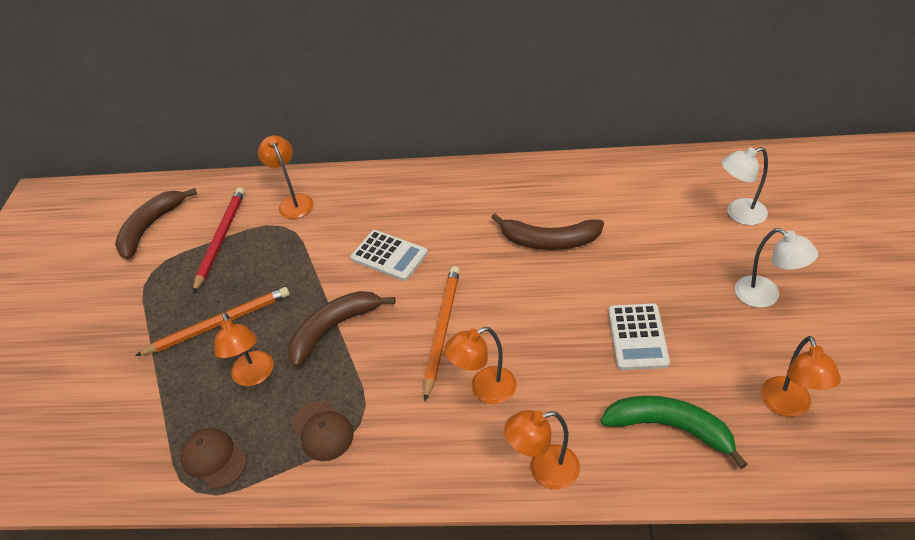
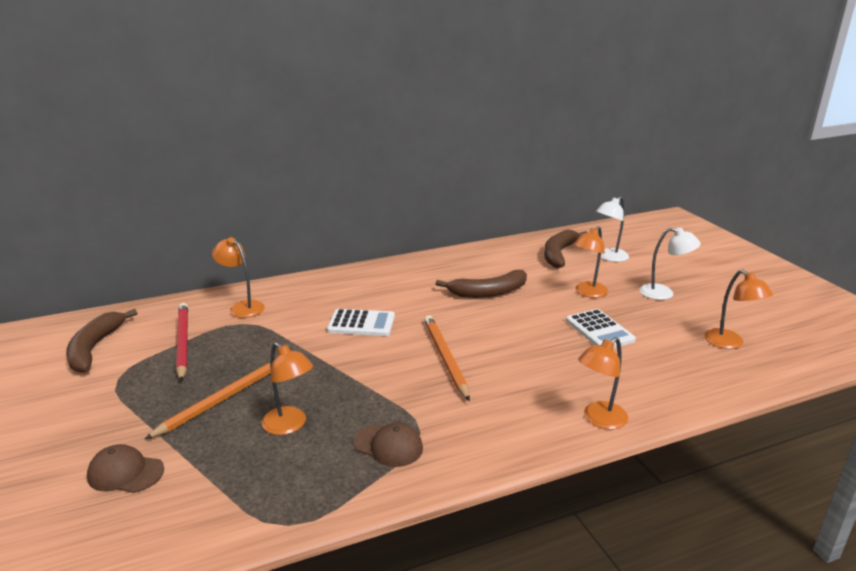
camera: 30 degrees left, 20 degrees down
brown cap [181,428,247,489] -> brown cap moved to [87,444,164,493]
brown banana [288,291,396,368] -> brown banana moved to [544,230,588,268]
orange lamp [444,327,517,404] -> orange lamp moved to [573,226,608,298]
green banana [601,396,748,469] -> none

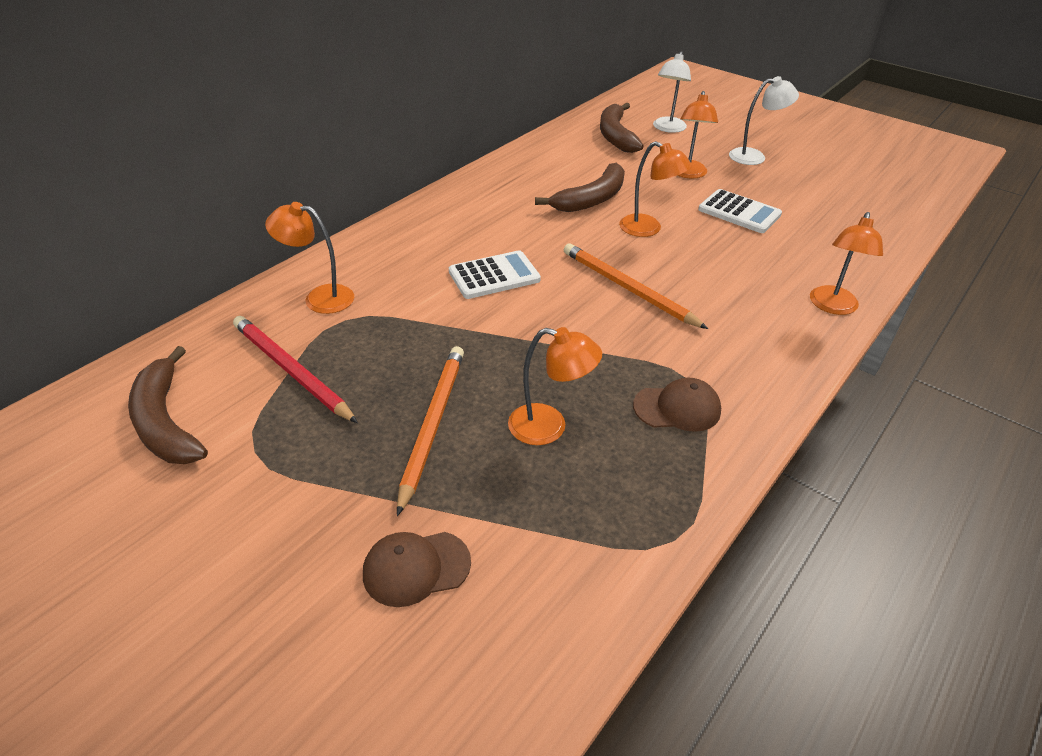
camera: 30 degrees left, 15 degrees up
orange lamp [704,269,773,349] -> orange lamp moved to [619,141,692,237]

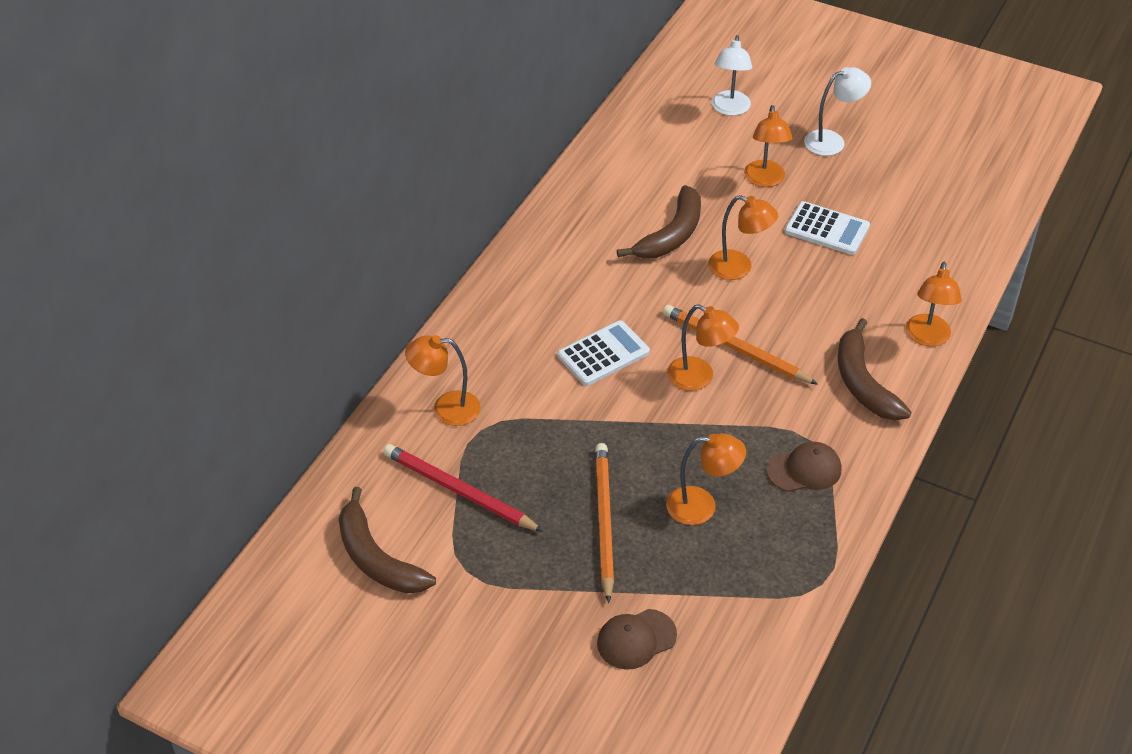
camera: 10 degrees left, 5 degrees up
brown banana [600,103,644,153] -> brown banana moved to [838,318,911,421]
none -> orange lamp [667,305,739,391]

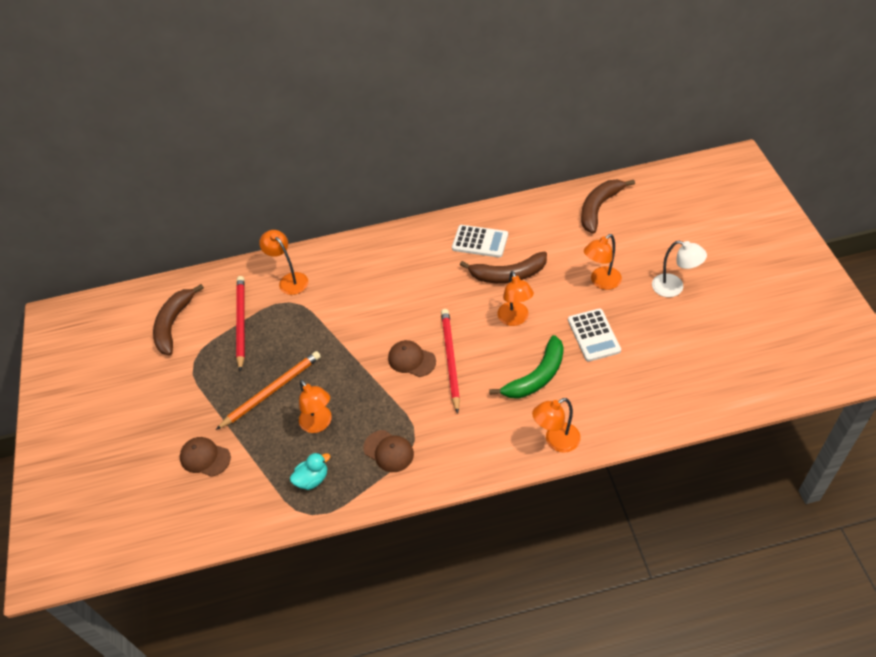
camera: 55 degrees right, 5 degrees up
white calculator [558,320,650,386] -> white calculator moved to [452,225,508,258]
orange pencil [663,305,818,385] -> red pencil [441,309,460,414]
orange lamp [667,305,739,391] -> brown cap [388,340,436,377]
white lamp [712,35,752,116] -> none
brown banana [838,318,911,421] -> brown banana moved to [581,180,635,234]
none -> turquoise duck [290,453,330,490]
none -> green banana [489,335,564,399]

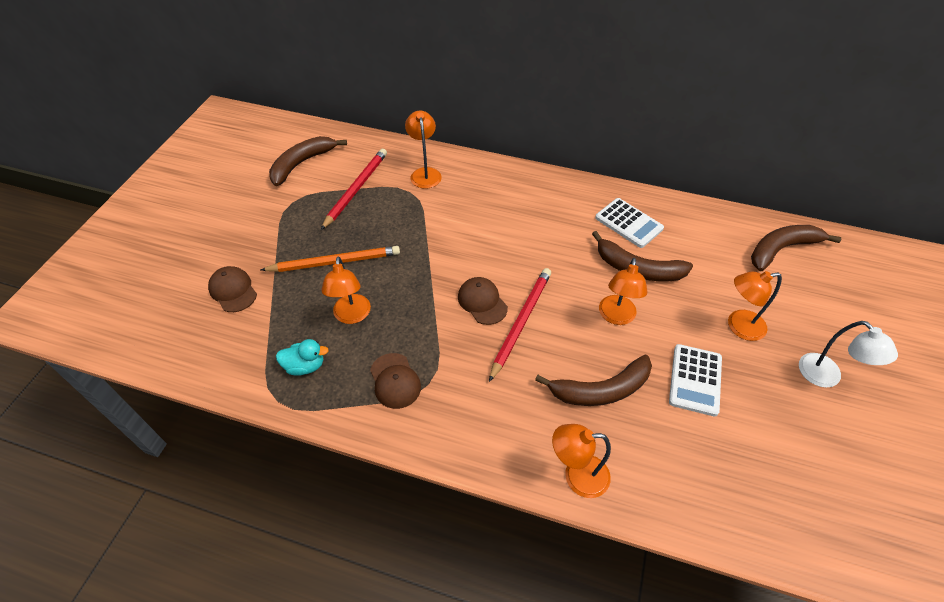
camera: 25 degrees right, 0 degrees up
green banana [489,335,564,399] -> brown banana [535,355,652,406]

